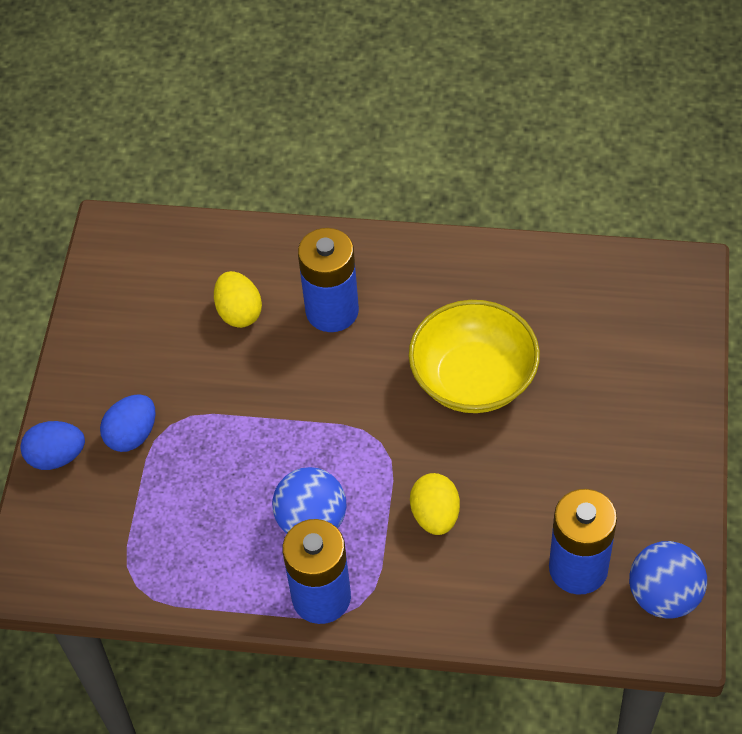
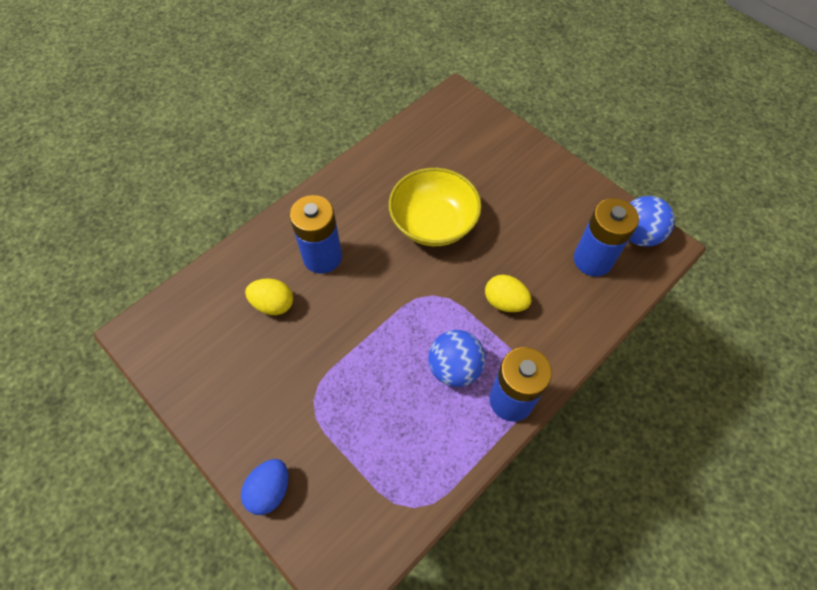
camera: 55 degrees left, 5 degrees up
blue egg [100,394,155,452] -> none

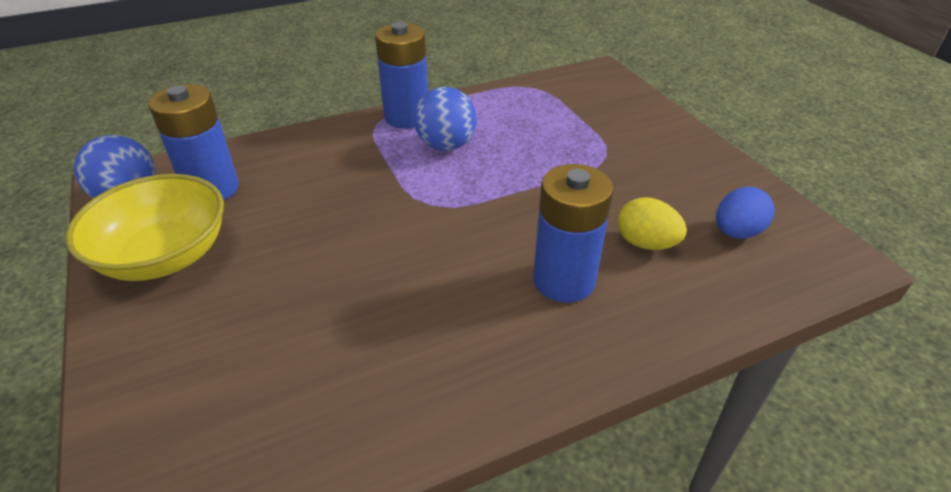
camera: 160 degrees left, 20 degrees down
blue egg [241,459,288,515] -> blue egg moved to [716,187,775,239]
yellow bowl [389,168,482,246] -> yellow bowl moved to [66,174,224,281]
yellow egg [485,275,532,312] -> none

